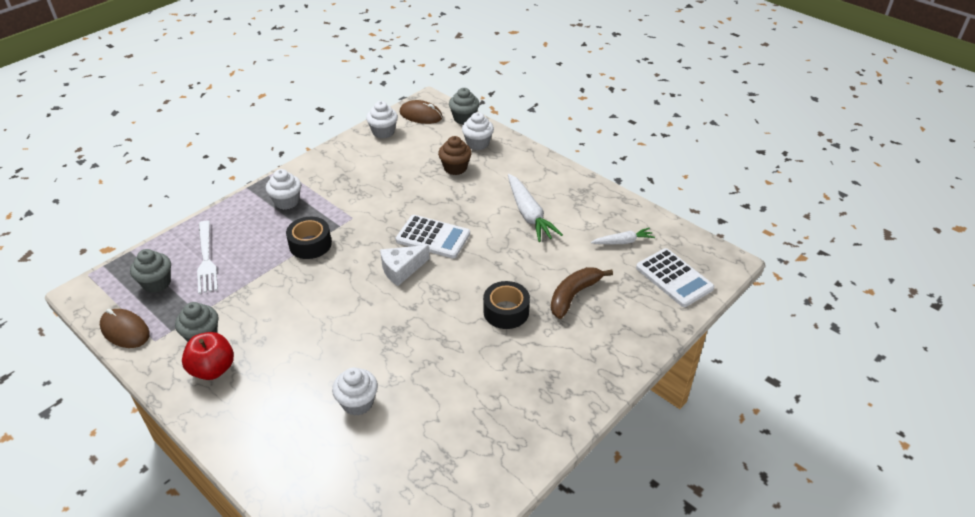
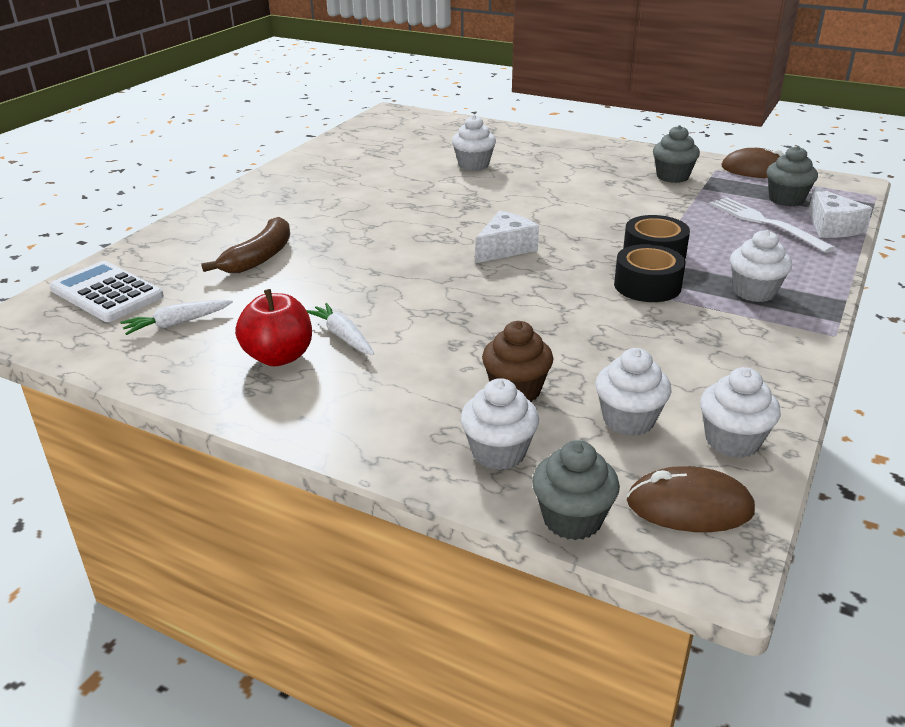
camera: 165 degrees right, 10 degrees down
red apple [182,332,234,380] -> red apple moved to [235,289,312,366]
white calculator [396,215,470,258] -> none
black tape [483,281,530,329] -> black tape moved to [614,244,685,302]
white carrot [508,174,563,242] -> white carrot [306,303,375,355], size x0.59
none -> white cupcake [595,348,671,436]
none -> white cheese [809,187,872,238]

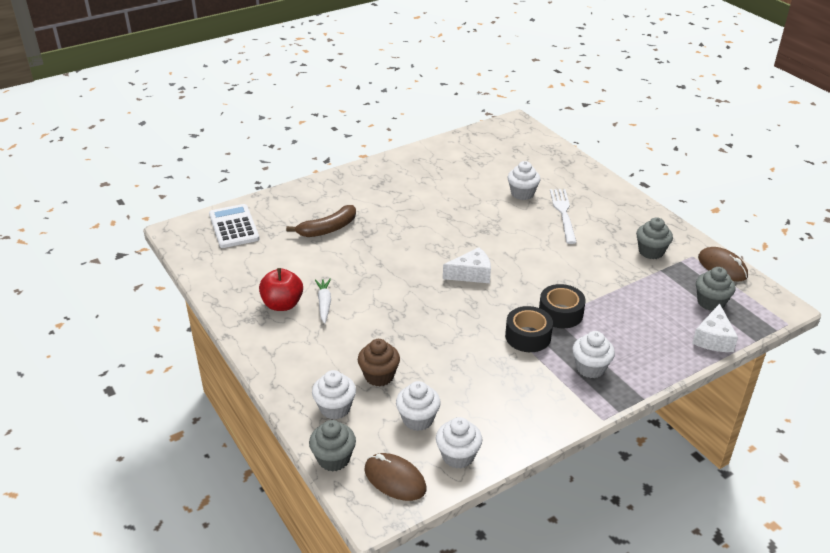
camera: 30 degrees right, 5 degrees up
white carrot [120,300,233,335] -> none
white fork [710,197,835,253] -> white fork moved to [550,189,577,244]

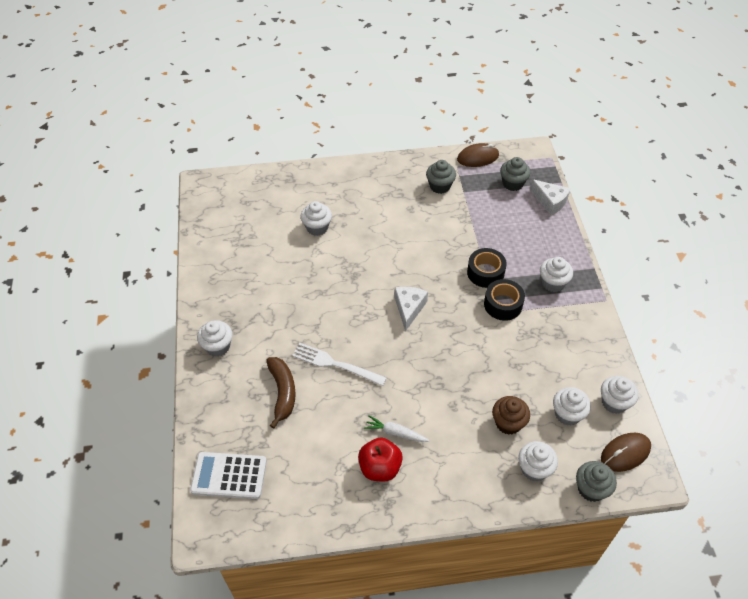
camera: 65 degrees left, 15 degrees up
white fork [550,189,577,244] -> white fork moved to [292,343,387,386]
none -> white cupcake [197,320,232,357]

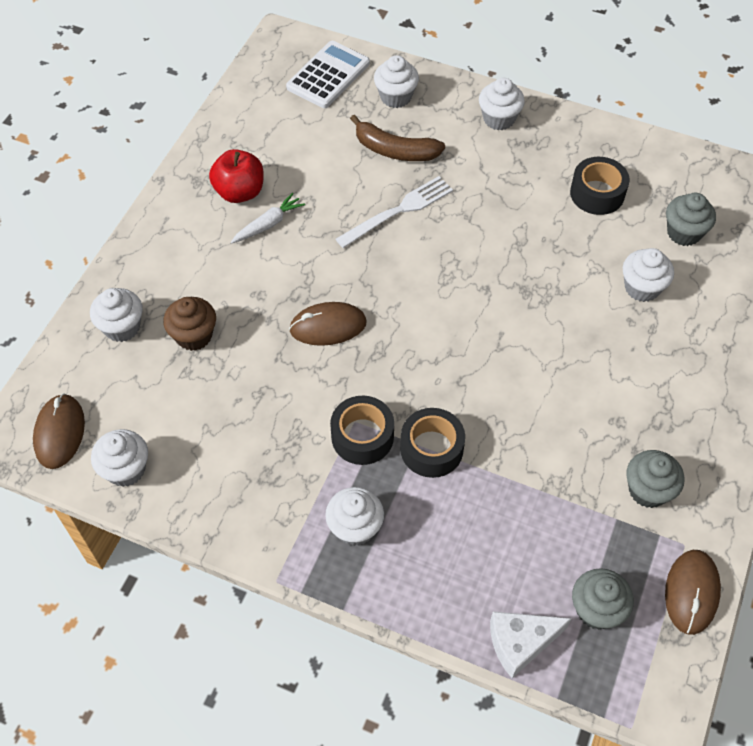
camera: 120 degrees right, 5 degrees up
white cheese [394,287,428,332] -> none
white cupcake [553,387,591,426] -> white cupcake moved to [374,55,419,108]
grey cupcake [576,461,617,502] -> grey cupcake moved to [666,193,716,246]
none -> brown mouse [289,302,366,346]
none -> black tape [570,157,630,215]

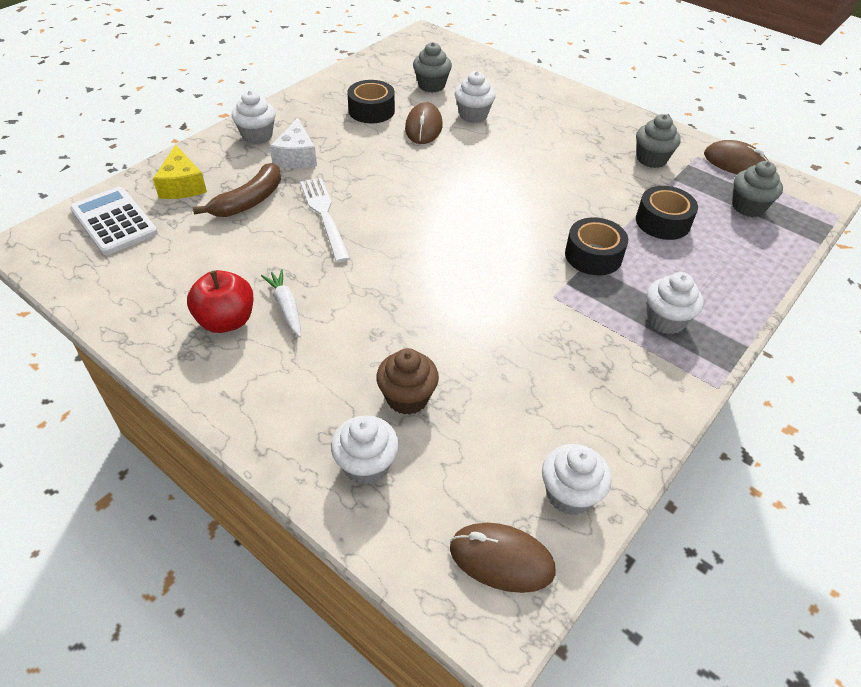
camera: 75 degrees left, 10 degrees down
brown mouse [289,302,366,346] -> brown mouse moved to [405,102,443,144]
black tape [330,396,394,465] -> black tape moved to [636,186,698,240]
white cupcake [374,55,419,108] -> yellow cheese [153,145,207,199]
white cheese [490,612,572,678] -> white cheese moved to [270,118,317,168]

